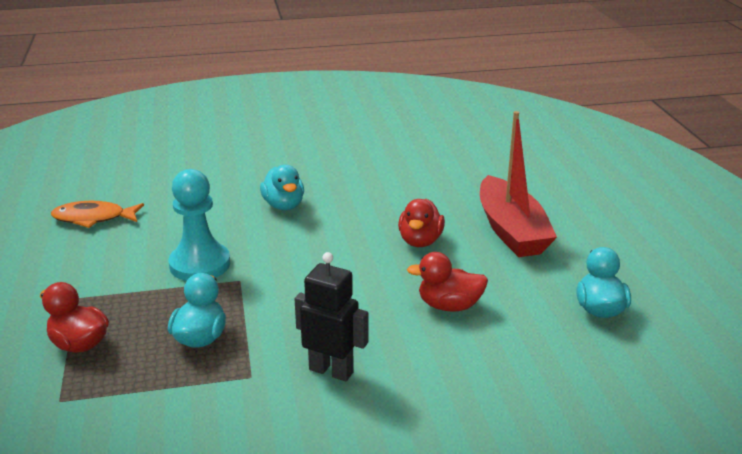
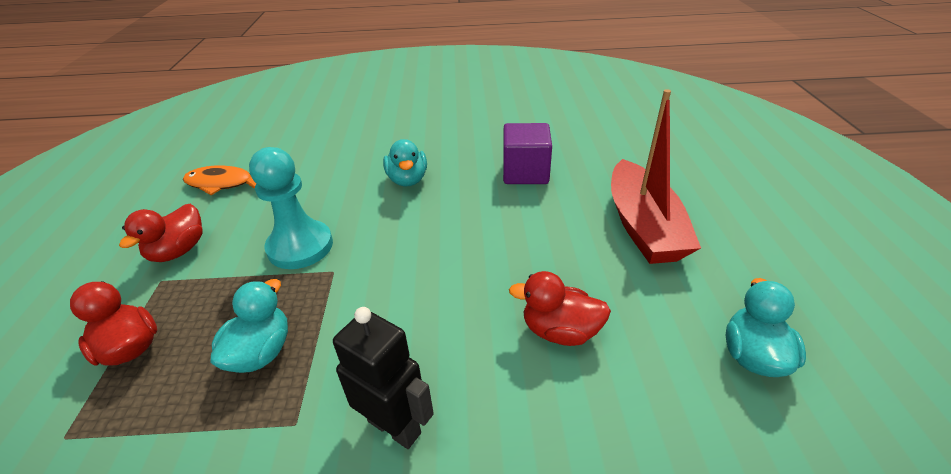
camera: 10 degrees right, 10 degrees up
red duck [398,199,445,247] -> red duck moved to [119,204,203,262]
none -> purple cube [503,123,552,184]

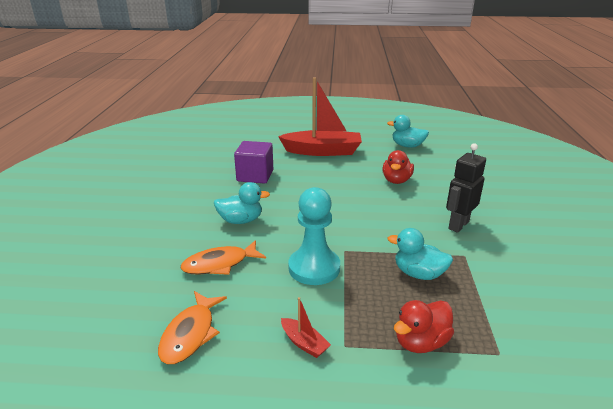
camera: 85 degrees left, 10 degrees down
red duck [119,204,203,262] -> red boat [281,297,331,358]
none -> orange fish [180,240,266,275]

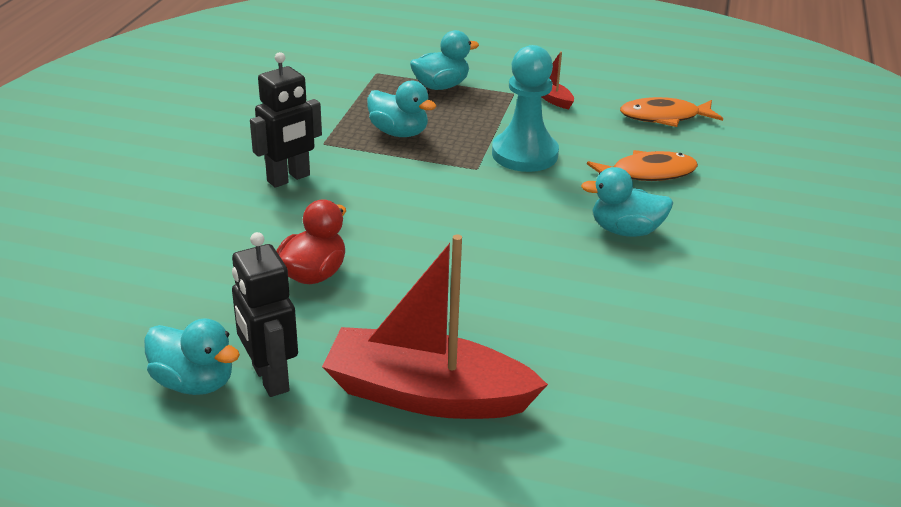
camera: 170 degrees left, 5 degrees up
orange fish [158,291,227,364] -> orange fish turned 120 degrees counterclockwise [620,97,723,127]
purple cube [234,141,273,184] -> none
red duck [394,300,454,353] -> turquoise duck [410,30,479,90]
none -> black robot [232,232,298,397]

